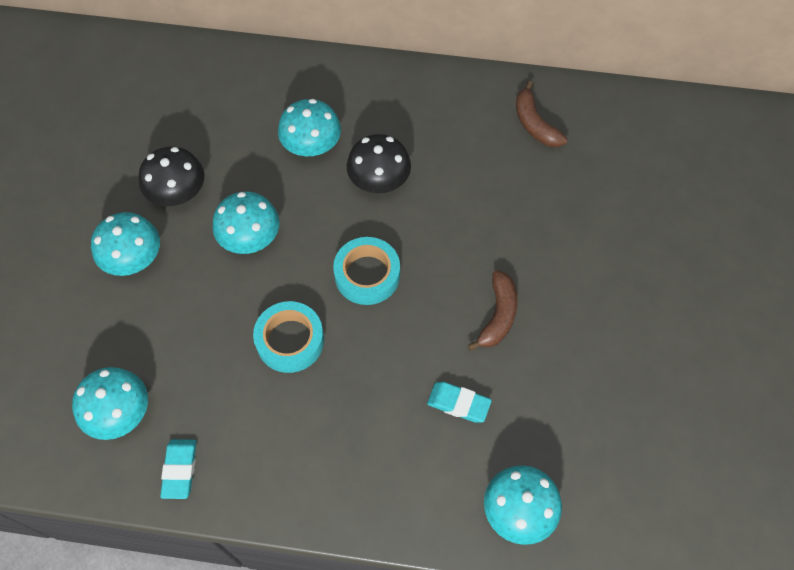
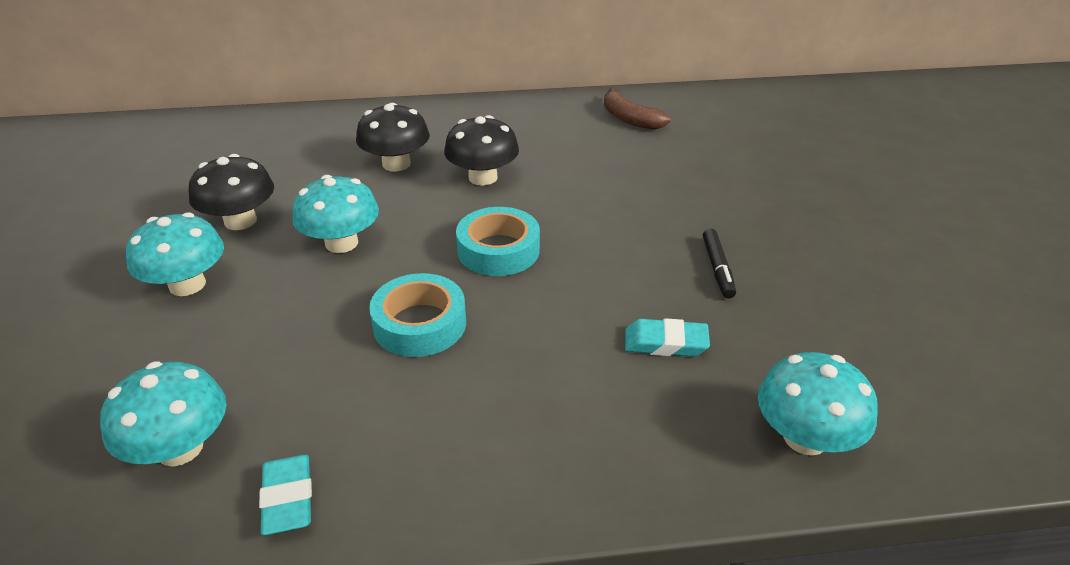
camera: 15 degrees left, 25 degrees down
turquoise mushroom [278,99,341,156] -> black mushroom [356,103,429,172]
brown banana [468,270,518,351] -> none
none -> black marker [703,228,736,298]

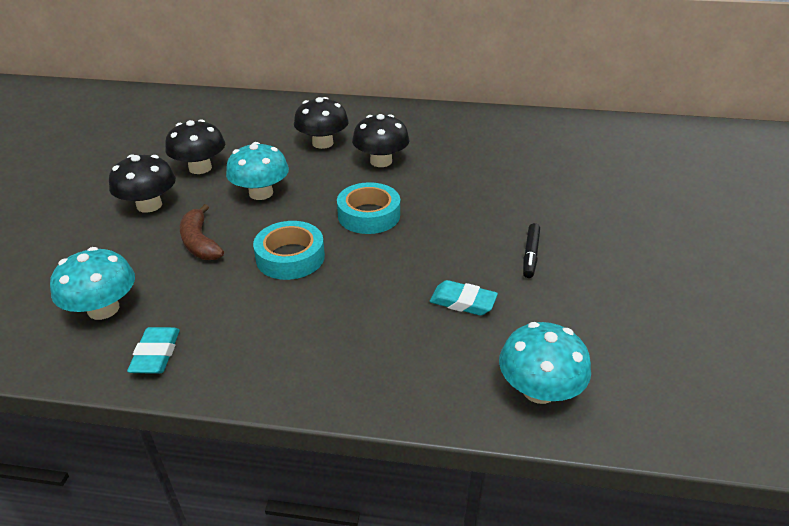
camera: 15 degrees right, 0 degrees up
turquoise mushroom [126,212,224,296] -> black mushroom [109,154,176,213]
brown banana [604,88,671,130] -> brown banana moved to [180,204,224,260]

